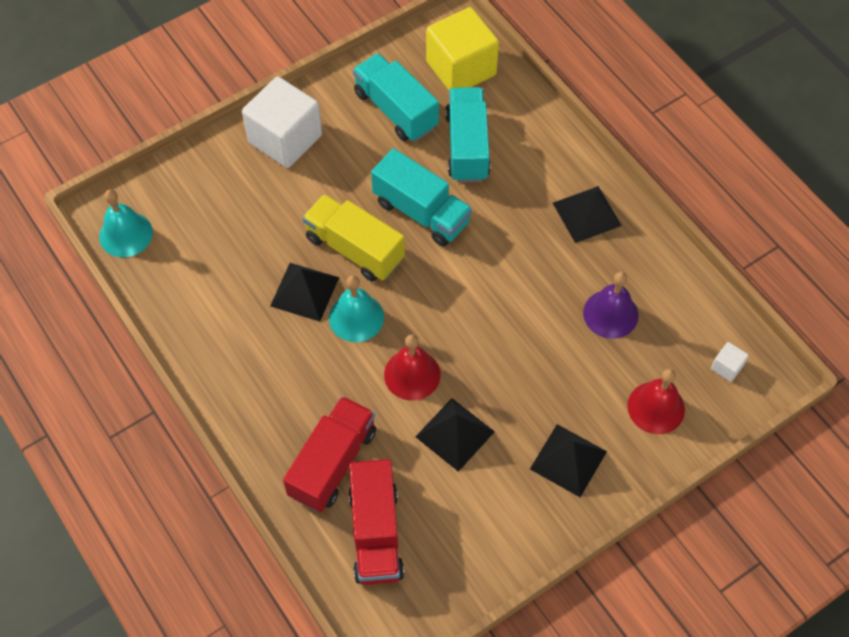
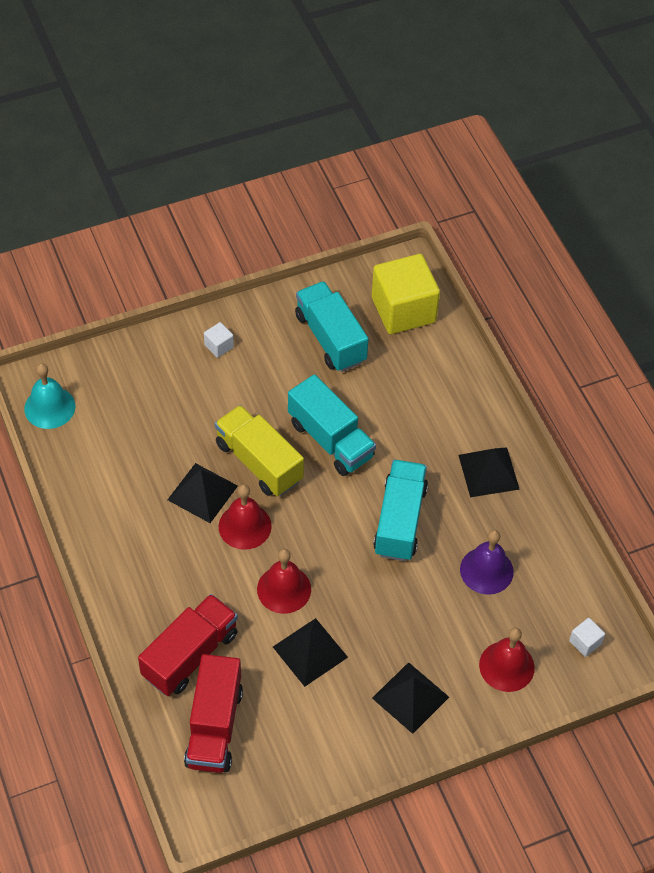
camera: 10 degrees right, 5 degrees down
white cube [242,77,322,168] -> white cube [204,322,234,358], size x0.41
turquoise bell [329,275,384,342] -> red bell [219,484,272,550]
turquoise truck [445,87,491,182] -> turquoise truck moved to [373,460,428,561]

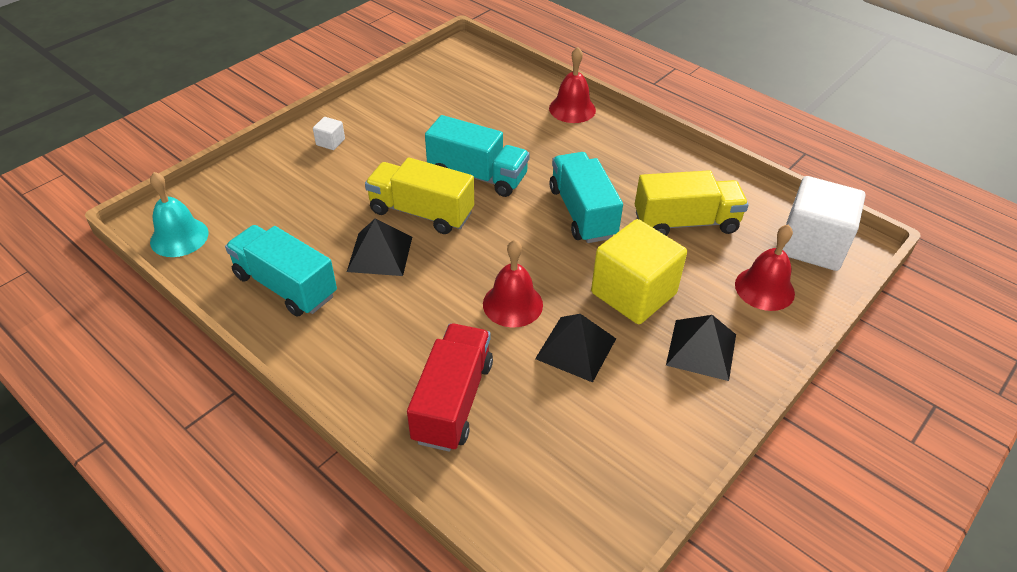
camera: 25 degrees left, 10 degrees down
red truck [184,654,243,773] -> none
red bell [219,484,272,550] -> red bell moved to [549,47,596,123]
turquoise truck [295,281,369,372] -> turquoise truck moved to [225,225,337,316]
yellow cube [371,254,440,334] -> yellow cube moved to [591,219,687,324]
black pyramid [458,447,520,497] -> none
purple bell [460,530,514,595] -> yellow truck [635,170,749,236]
white cube [569,618,605,657] -> white cube [783,176,865,271], size x2.44

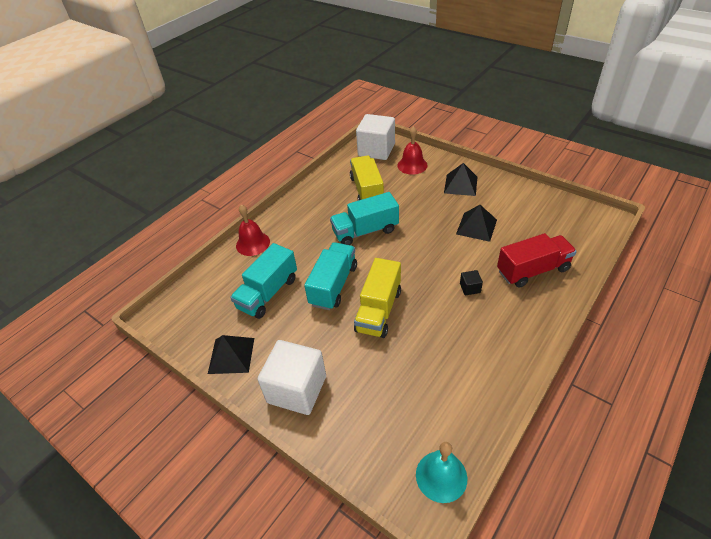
camera: 90 degrees left, 0 degrees up
turquoise truck [225,225,337,316] -> turquoise truck moved to [230,243,297,319]
white cube [313,117,345,150] -> white cube [257,340,326,415], size x2.44
black pyramid [347,218,412,276] -> black pyramid moved to [208,335,254,374]
red truck [407,323,493,452] -> red truck turned 150 degrees clockwise [497,233,577,288]
red bell [483,240,543,328] -> none
yellow cube [591,219,687,324] -> none
none -> black cube [460,270,483,295]

